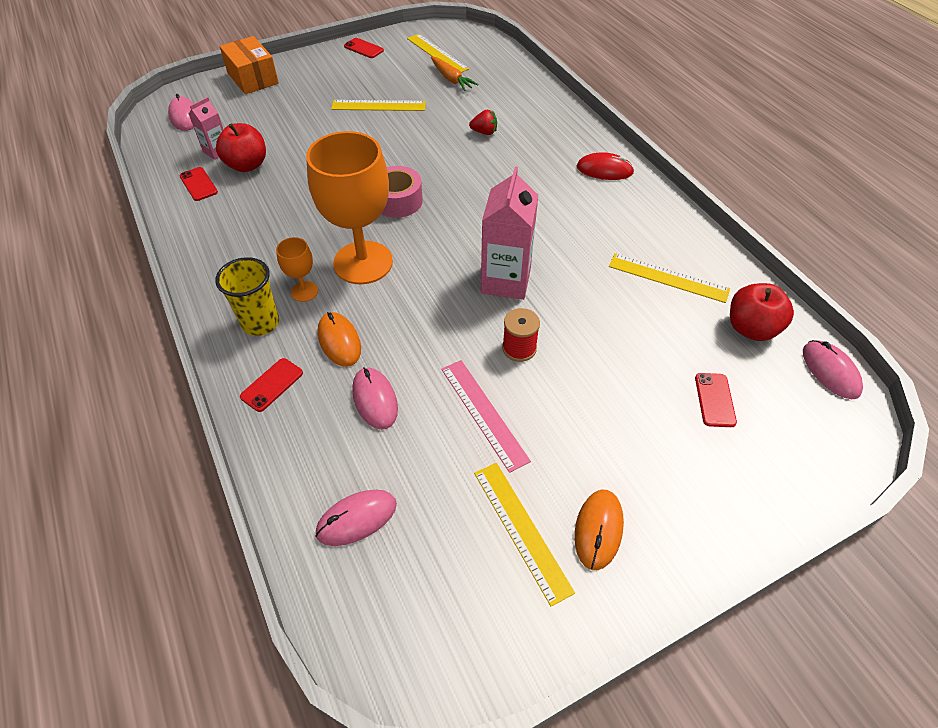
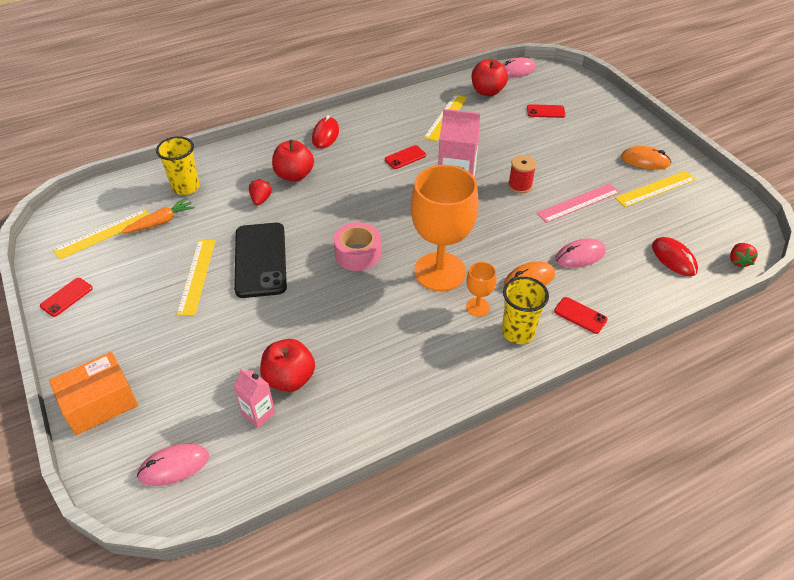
camera: 90 degrees left, 5 degrees down
red phone [179,167,218,201] -> red phone moved to [385,145,426,169]
pink mouse [315,490,397,546] -> red mouse [652,237,698,276]
none -> yellow cup [156,136,200,195]
none -> black phone [234,223,287,298]
none -> red apple [272,140,314,182]
none -> red strawberry [730,243,758,269]

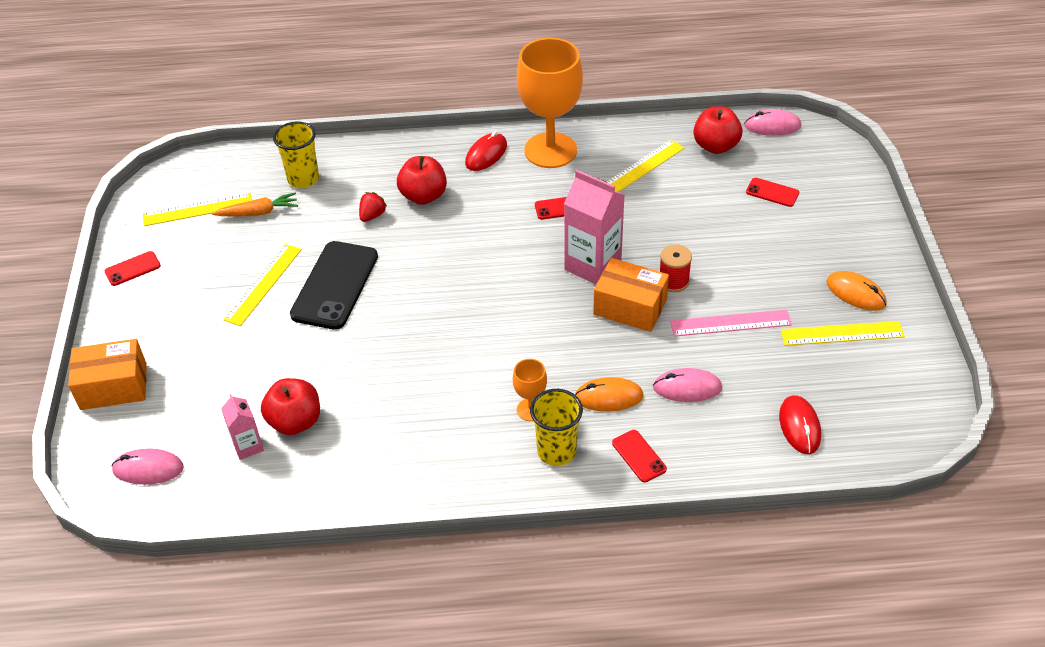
camera: 25 degrees right, 0 degrees up
pink tape [334,222,381,271] -> none
orange goblet [411,165,479,291] -> orange goblet moved to [517,38,583,168]
red strawberry [730,243,758,269] -> none
none -> orange box [593,258,669,332]

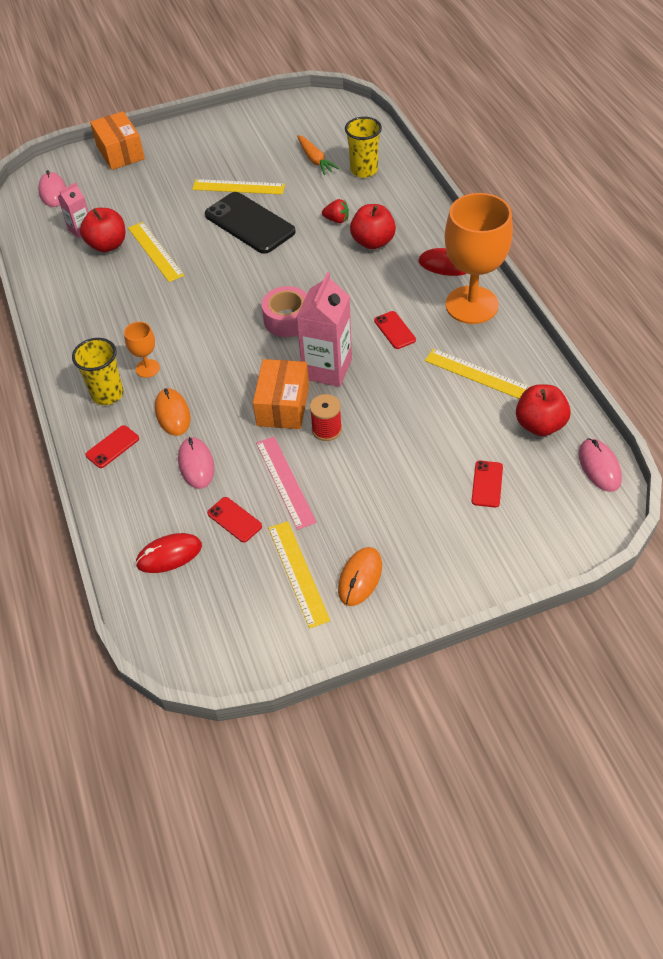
camera: 75 degrees right, 5 degrees up
red phone [105,251,161,286] -> red phone moved to [207,497,262,542]
yellow ruler [143,193,252,226] -> yellow ruler moved to [128,222,184,282]
black phone [290,241,378,330] -> black phone turned 45 degrees clockwise [205,192,296,254]
none -> pink tape [262,286,307,337]

